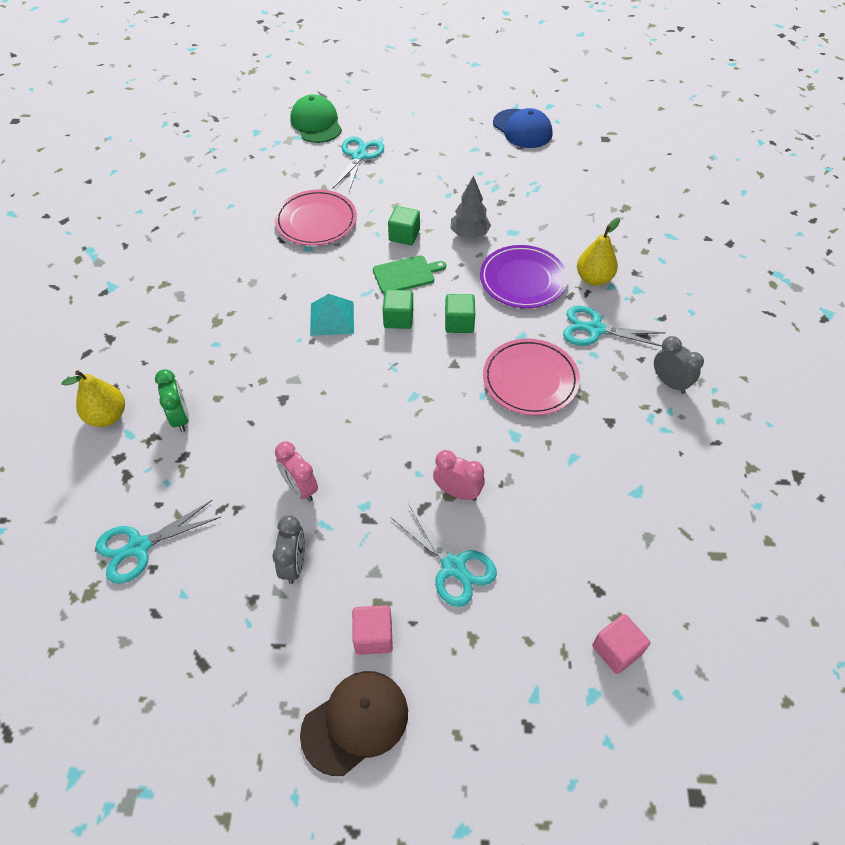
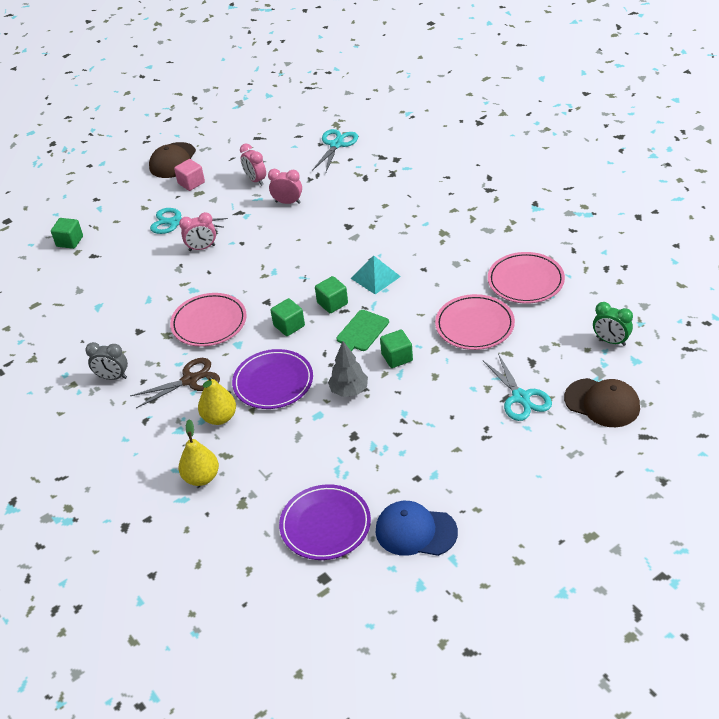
camera: 145 degrees right, 10 degrees down
yellow pear [61,370,125,427] -> yellow pear moved to [179,419,219,486]
green clock [155,369,189,432] -> green clock moved to [593,302,633,346]
grey clock [272,515,305,584] -> pink clock [240,144,266,186]
green cap [290,94,342,143] -> brown cap [564,378,640,427]
turquoise scissors [563,306,666,347] -> brown scissors [130,358,220,408]
pink cube [592,614,650,674] -> green cube [51,218,83,249]
none -> purple plate [279,484,371,560]
none -> pink plate [488,252,565,304]

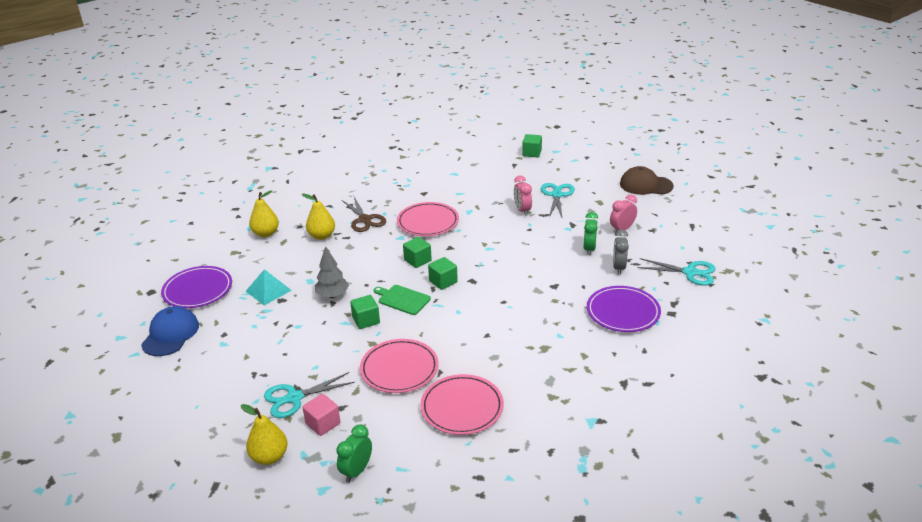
camera: 85 degrees right, 10 degrees down
grey clock [85,342,128,380] -> grey clock moved to [613,229,629,275]
pink cube [174,159,205,191] -> pink cube moved to [302,394,340,436]
purple plate [232,349,313,409] -> purple plate moved to [587,286,661,332]
pink clock [268,169,302,204] -> green clock [584,212,598,255]
turquoise pyramid [351,256,401,294] -> turquoise pyramid moved to [246,269,292,305]
brown cap [564,378,640,427] -> yellow pear [241,404,288,465]

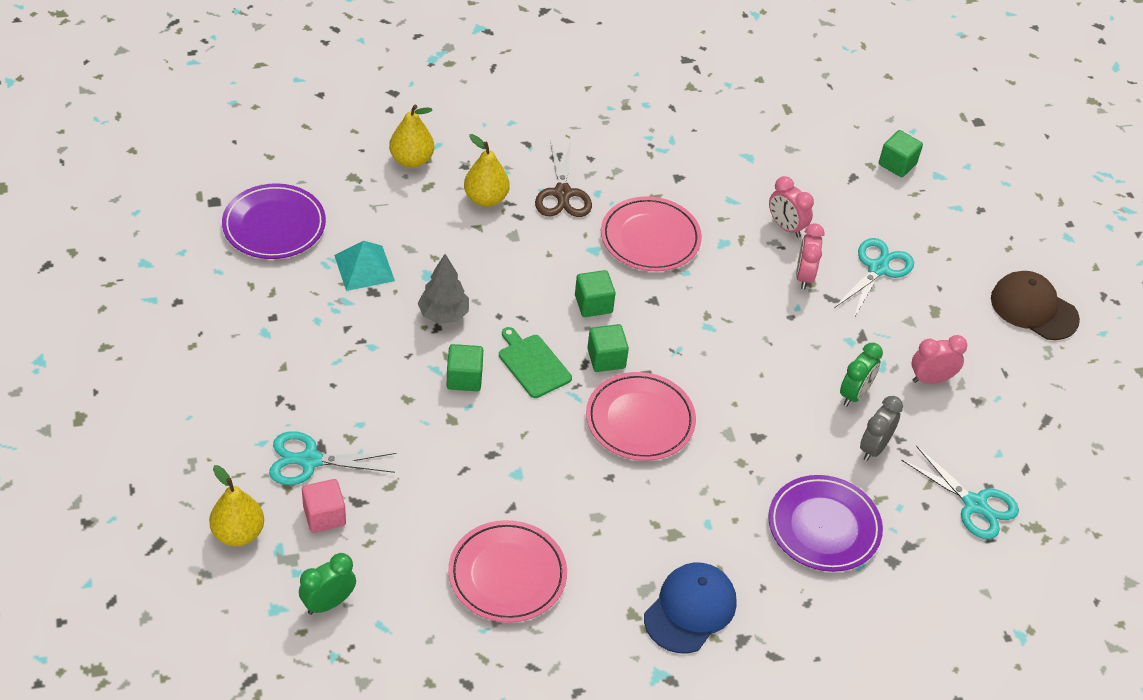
camera: 20 degrees right, 15 degrees up
blue cap [141,306,199,356] -> blue cap moved to [644,562,737,653]
pink plate [360,339,439,393] -> pink plate moved to [586,372,696,461]
none -> pink clock [769,176,814,238]

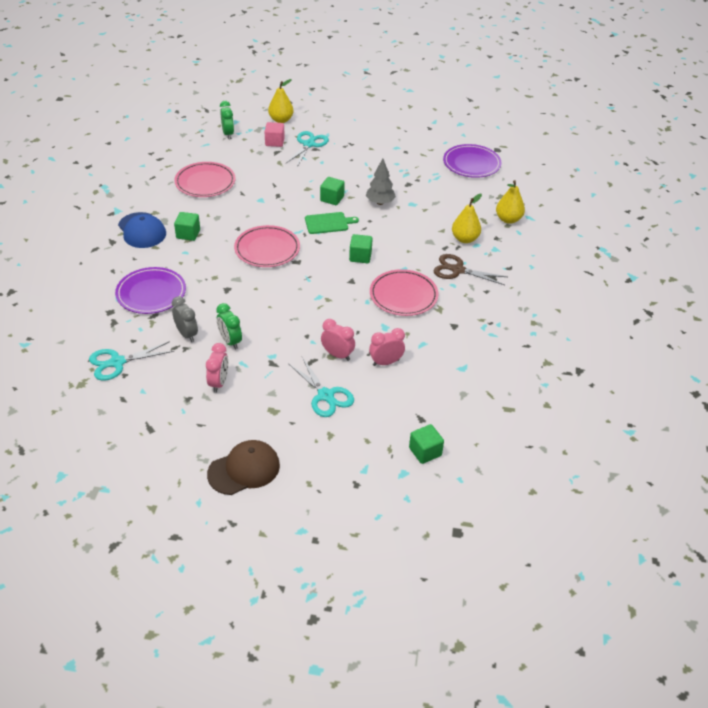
camera: 115 degrees right, 5 degrees down
turquoise pyramid [334,241,395,291] -> none
green cube [587,324,629,372] -> green cube moved to [174,212,200,241]

